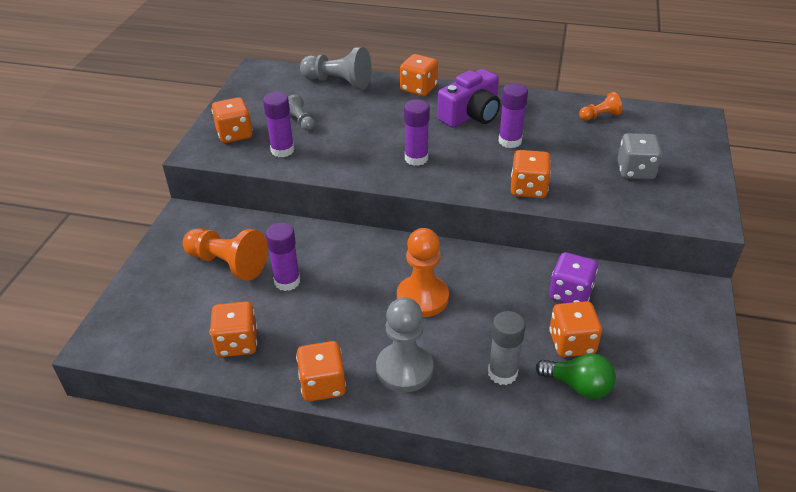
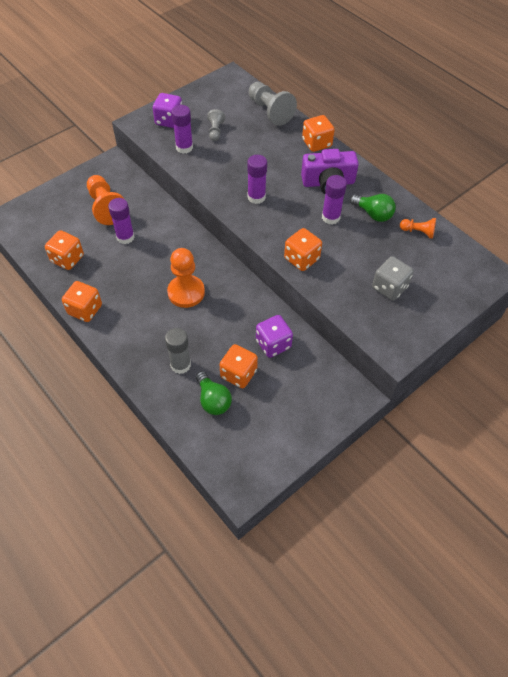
camera: 35 degrees right, 15 degrees up
orange dice [212,97,253,143] -> purple dice [153,93,182,128]
grey pawn [376,297,433,393] -> none
none -> green light bulb [350,194,396,222]

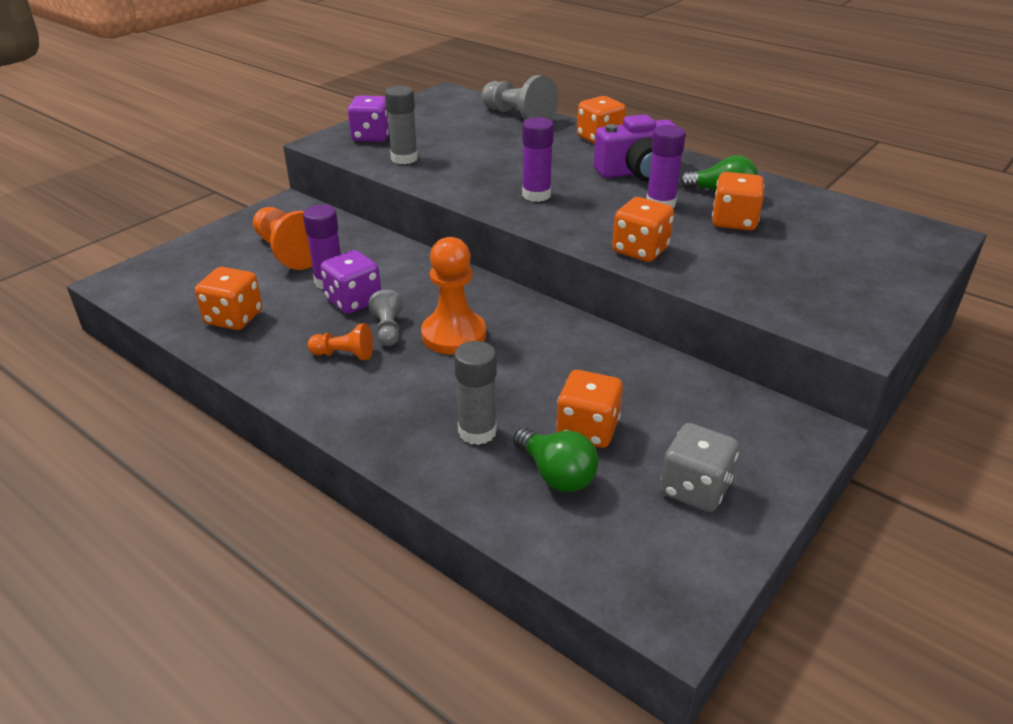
camera: 10 degrees left, 20 degrees down
orange dice [62,281,102,322] -> orange dice moved to [712,172,764,231]
purple glue stick [172,105,193,154] -> grey glue stick [385,86,418,164]
grey pawn [207,109,225,141] -> grey pawn moved to [369,289,404,346]
purple dice [256,315,293,358] -> purple dice moved to [320,250,381,314]
grey dice [372,256,414,301] -> grey dice moved to [660,423,739,512]
orange pawn [400,218,436,239] -> orange pawn moved to [307,323,373,360]

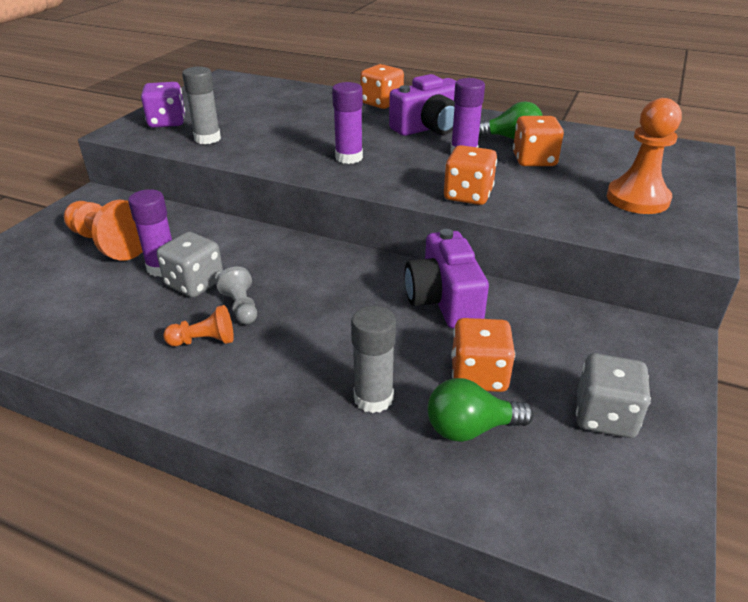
camera: 15 degrees left, 0 degrees up
orange dice [195,267,262,330] -> none
purple dice [320,250,381,314] -> grey dice [157,232,223,298]
orange pawn [421,237,486,355] -> orange pawn moved to [607,98,682,214]
grey pawn [481,75,558,121] -> none
green light bulb [513,428,599,492] -> green light bulb turned 135 degrees clockwise [428,378,534,442]
none -> purple camera [405,229,489,328]

